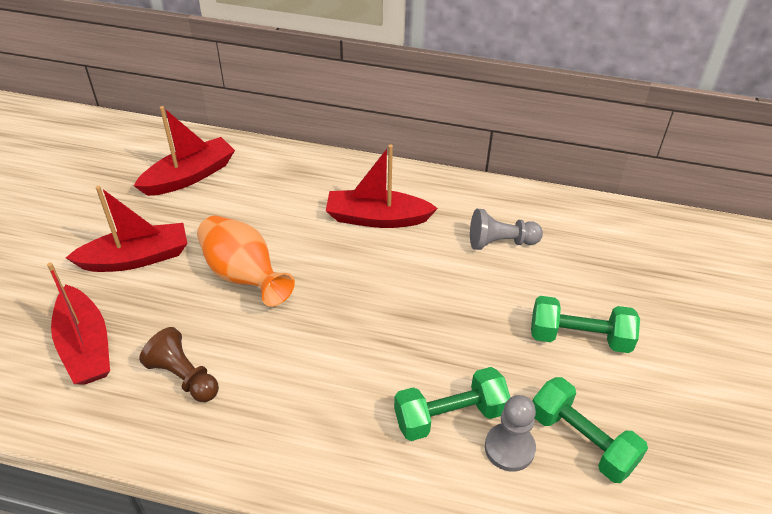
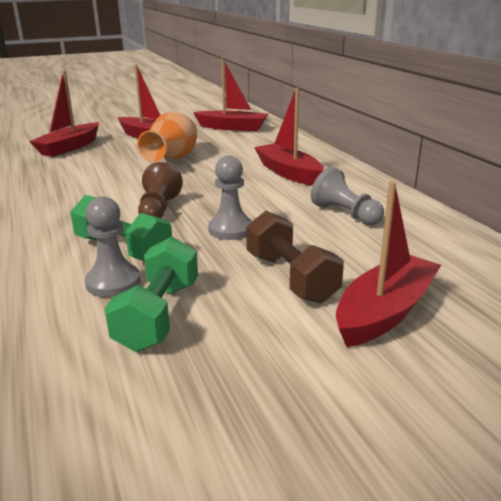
camera: 55 degrees right, 20 degrees down
brown pawn [139,327,219,402] -> brown pawn moved to [138,162,183,218]
green dumbbell [531,296,640,353] -> brown dumbbell [246,211,344,304]
none -> grey pawn [208,156,252,240]
none -> red boat [336,182,441,347]

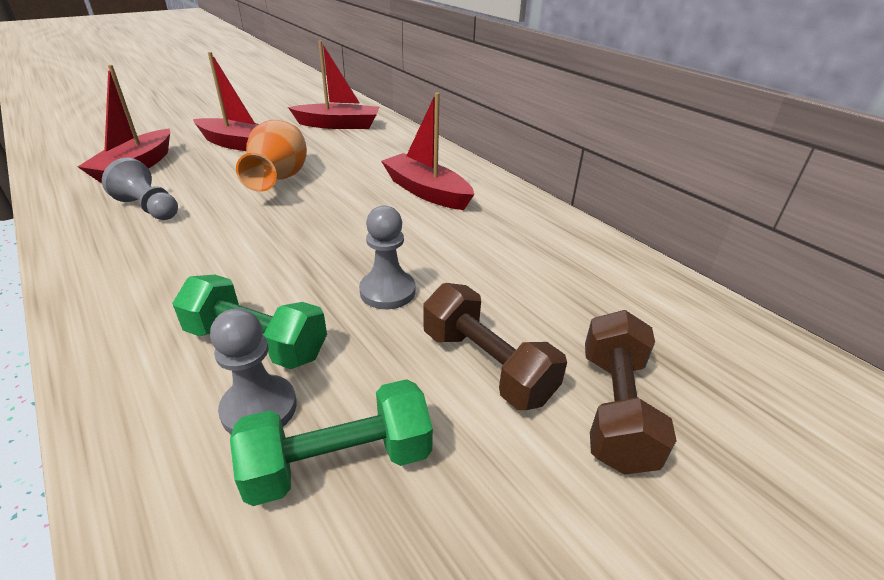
camera: 15 degrees left, 10 degrees up
green dumbbell [105,237,198,352] -> green dumbbell turned 75 degrees clockwise [230,379,433,506]
brown pawn [138,162,183,218] -> none
grey pawn [311,167,384,225] -> grey pawn moved to [102,157,178,220]
red boat [336,182,441,347] -> brown dumbbell [585,310,677,475]

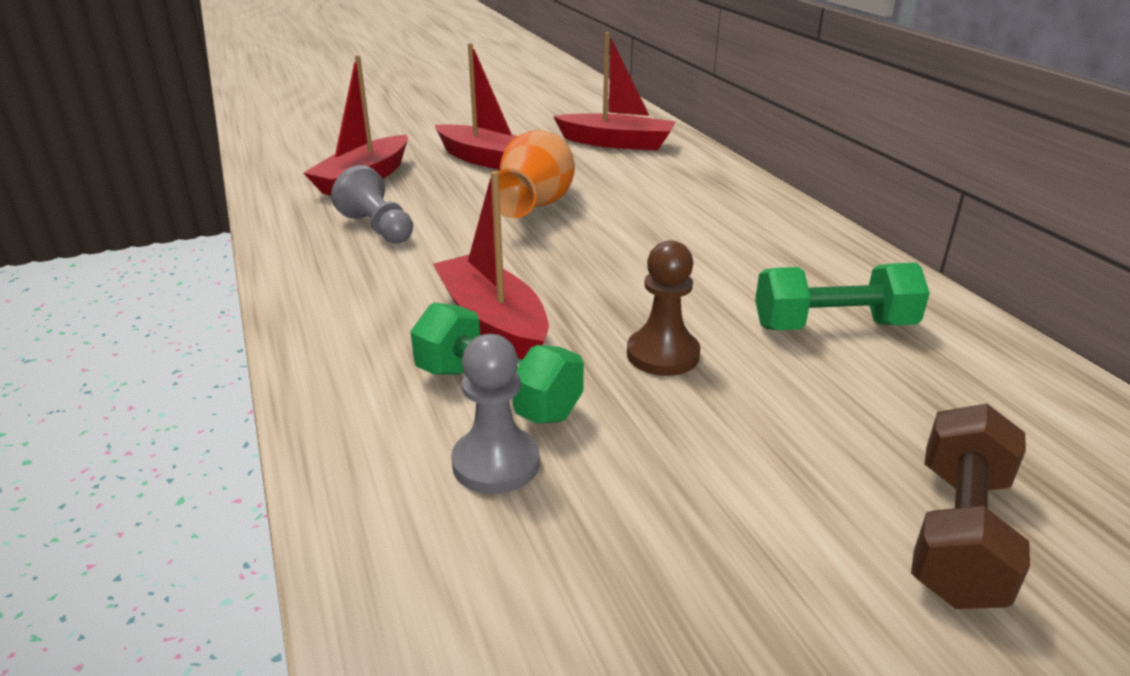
camera: 15 degrees right, 5 degrees down
green dumbbell [230,379,433,506] -> green dumbbell moved to [755,263,930,330]
grey pawn [359,205,415,309] -> brown pawn [627,240,701,376]
red boat [381,92,474,210] -> red boat moved to [433,171,549,360]
brown dumbbell [423,283,567,410] -> none

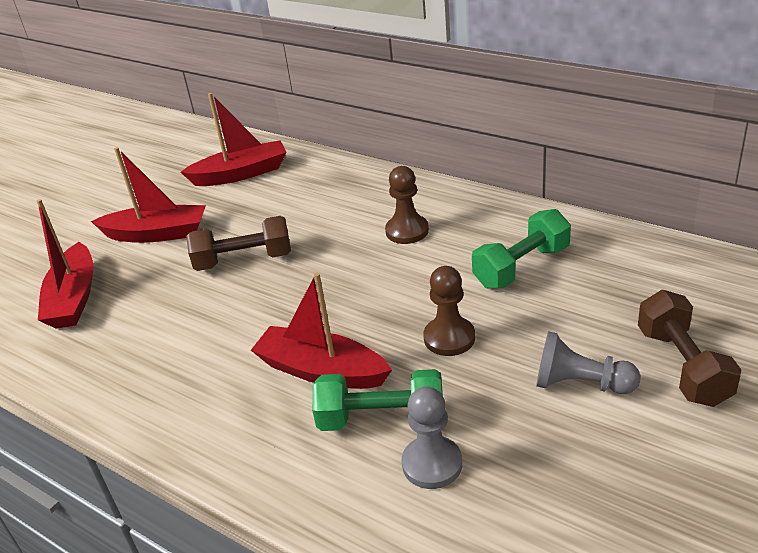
camera: 30 degrees left, 5 degrees up
grey pawn [331,165,413,243] -> grey pawn moved to [536,331,641,394]
orange vase [488,130,575,218] -> brown dumbbell [186,216,291,271]
none -> brown pawn [385,166,429,244]

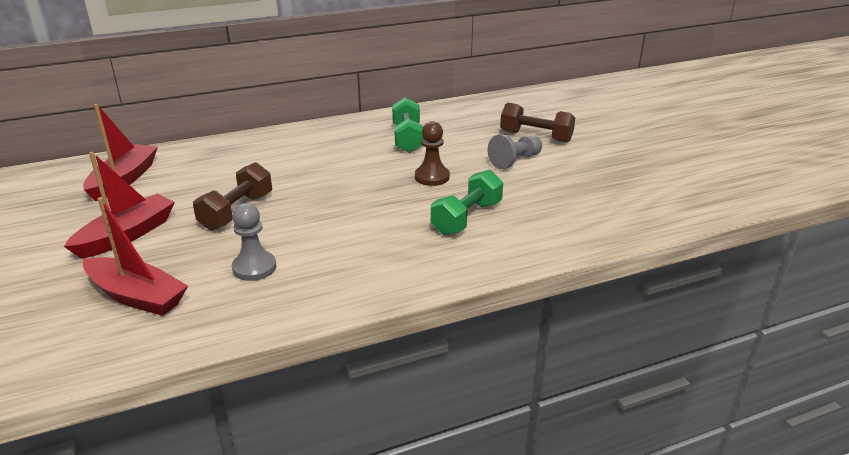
camera: 60 degrees left, 5 degrees down
red boat [251,273,392,389] -> none
brown pawn [385,166,429,244] -> none
grey pawn [402,386,462,489] -> grey pawn moved to [232,203,277,281]

